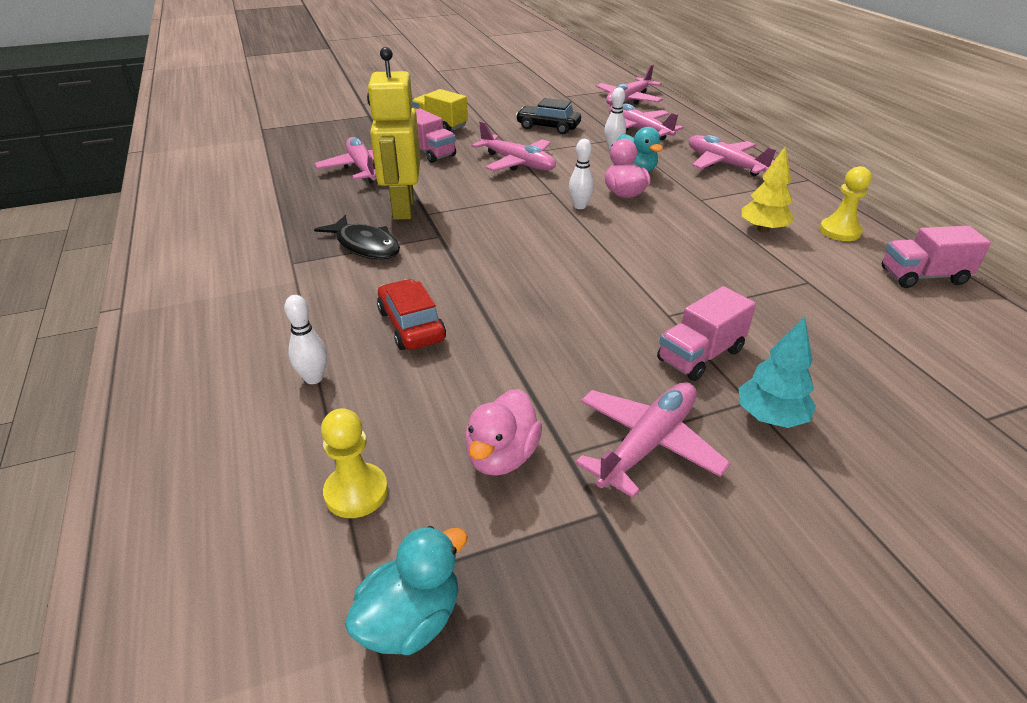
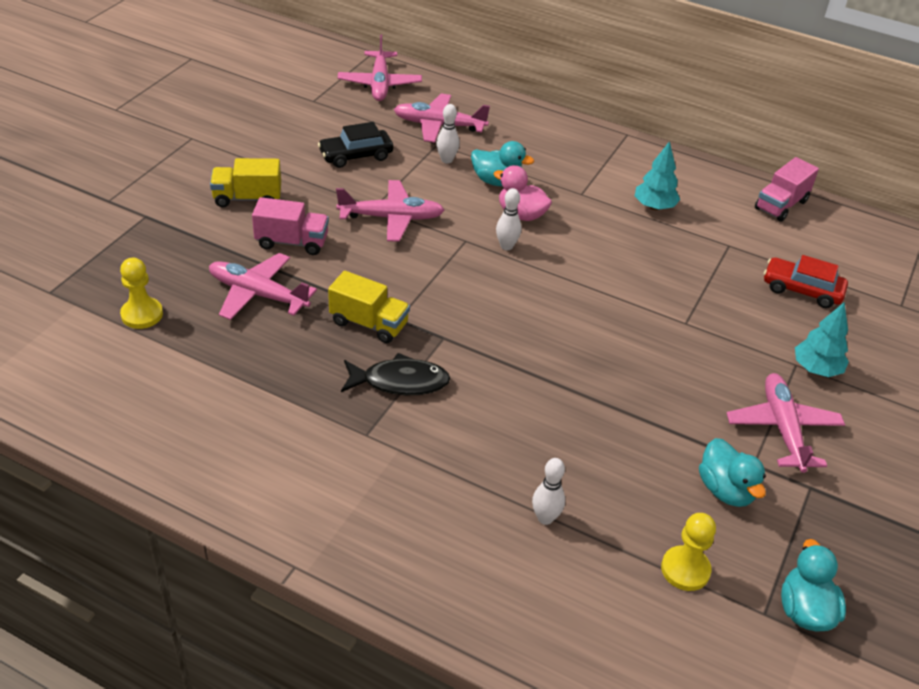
camera: 45 degrees left, 5 degrees up
yellow robot [367,47,420,220] -> yellow truck [328,271,410,343]
red car [377,279,446,350] -> red car moved to [764,255,848,308]
pink duck [465,389,542,476] -> turquoise duck [699,438,766,507]
pink truck [657,286,756,381] -> none
pink plane [689,135,776,176] -> none
yellow tree [742,146,794,233] -> turquoise tree [635,141,680,210]
yellow pawn [820,166,872,241] -> yellow pawn moved to [120,258,163,329]

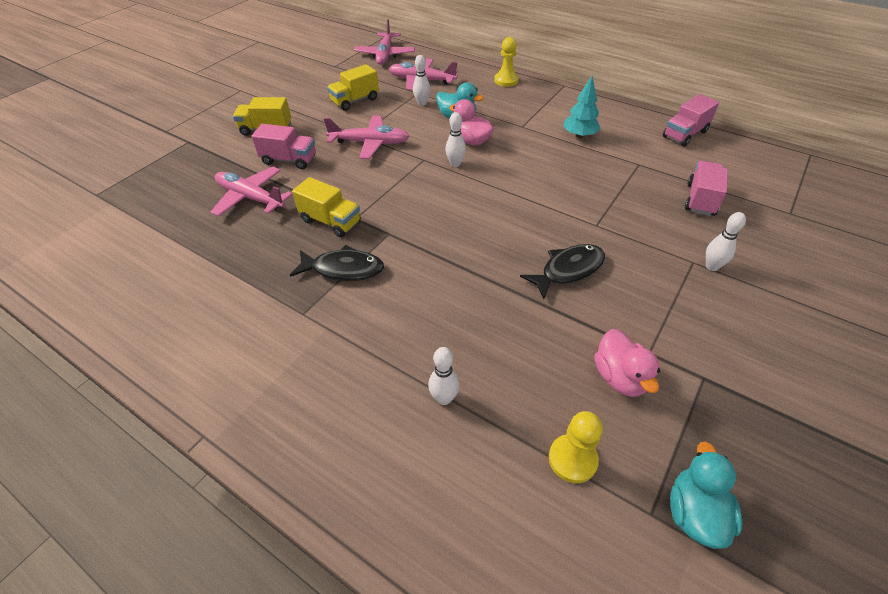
camera: 10 degrees right, 5 degrees up
yellow pawn [120,258,163,329] -> yellow pawn moved to [494,37,519,87]
black car [318,122,393,168] -> yellow truck [327,64,379,111]
turquoise duck [699,438,766,507] -> pink duck [594,329,660,397]
pink plane [727,373,845,473] -> none
red car [764,255,848,308] -> pink truck [685,161,728,216]
turquoise tree [795,302,849,377] -> white bowling pin [706,212,746,271]
none -> black fish [520,244,605,299]

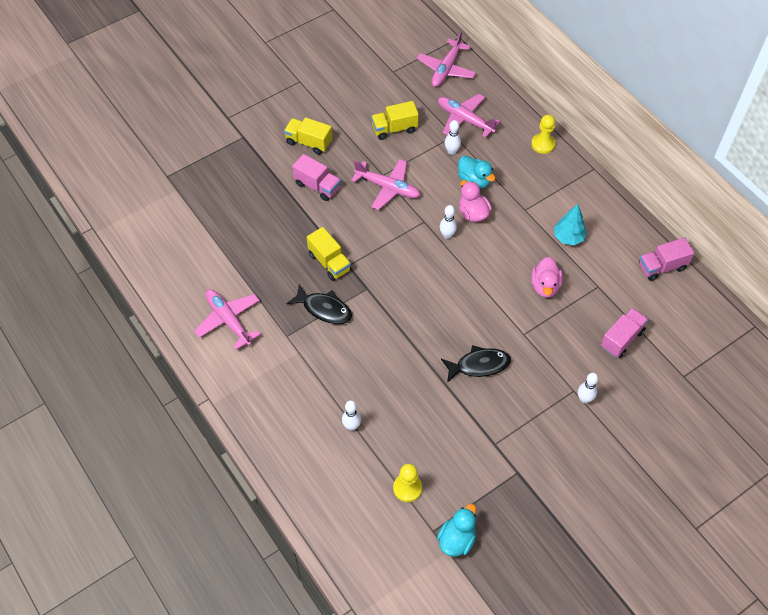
camera: 20 degrees right, 10 degrees up
pink plane [211,167,293,217] -> pink plane moved to [194,289,261,350]
pink duck [594,329,660,397] -> pink duck moved to [531,257,563,298]

